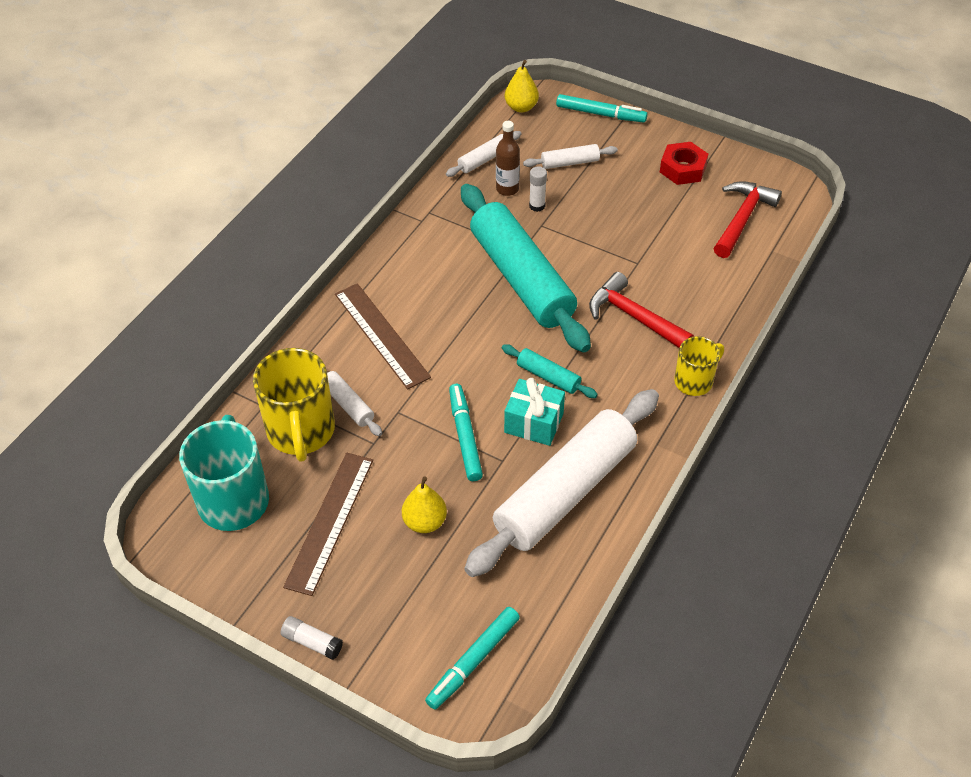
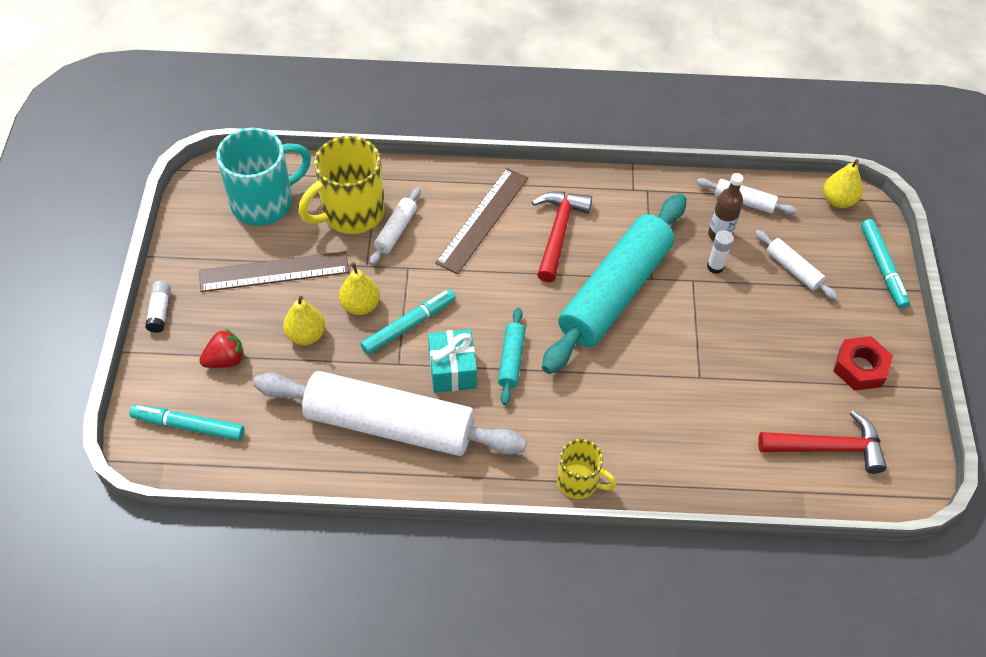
camera: 60 degrees right, 5 degrees up
red hammer [589,272,694,348] -> red hammer moved to [532,191,592,282]
none -> red strawberry [199,329,244,368]
none -> yellow pear [339,262,380,315]

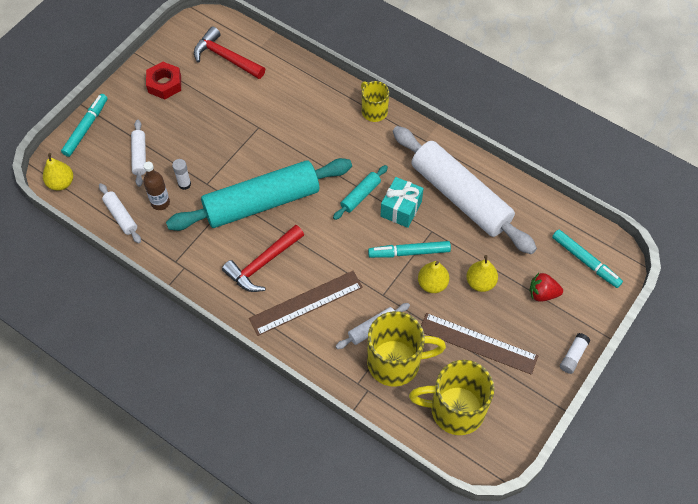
camera: 145 degrees left, 5 degrees up
turquoise mug [216,128,311,226] -> yellow mug [409,360,494,435]

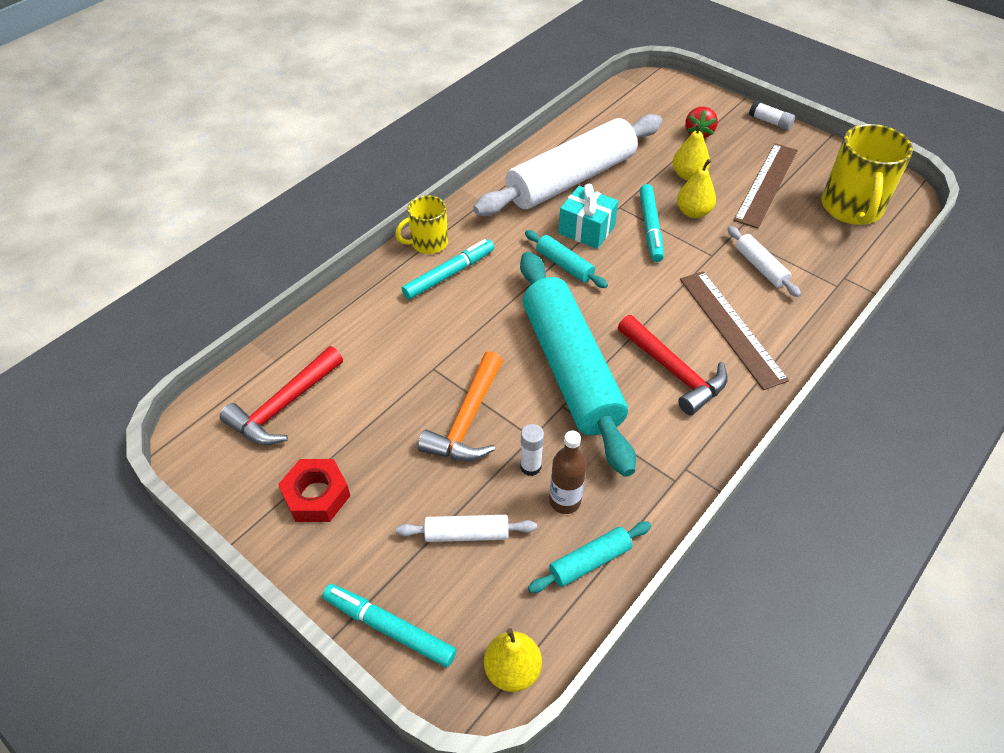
camera: 85 degrees left, 10 degrees down
white rolling pin [99,183,141,243] -> turquoise rolling pin [528,522,651,593]
yellow mug [367,311,446,387] -> none
turquoise marker [552,229,623,288] -> turquoise marker moved to [402,239,494,299]
none -> orange hammer [418,351,503,461]

